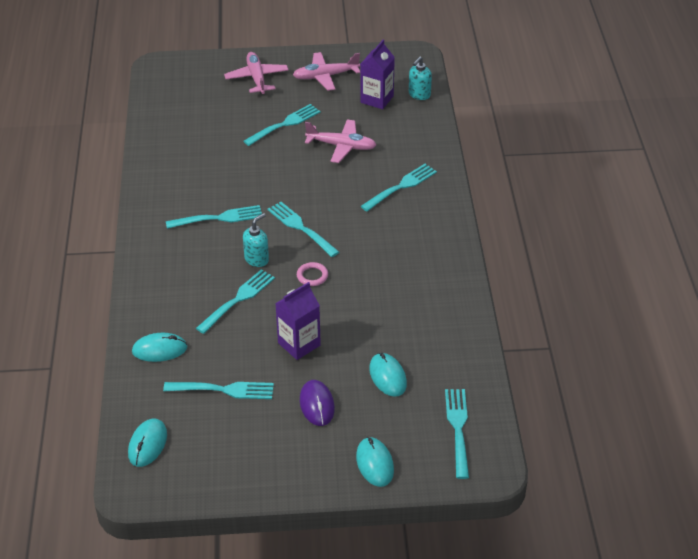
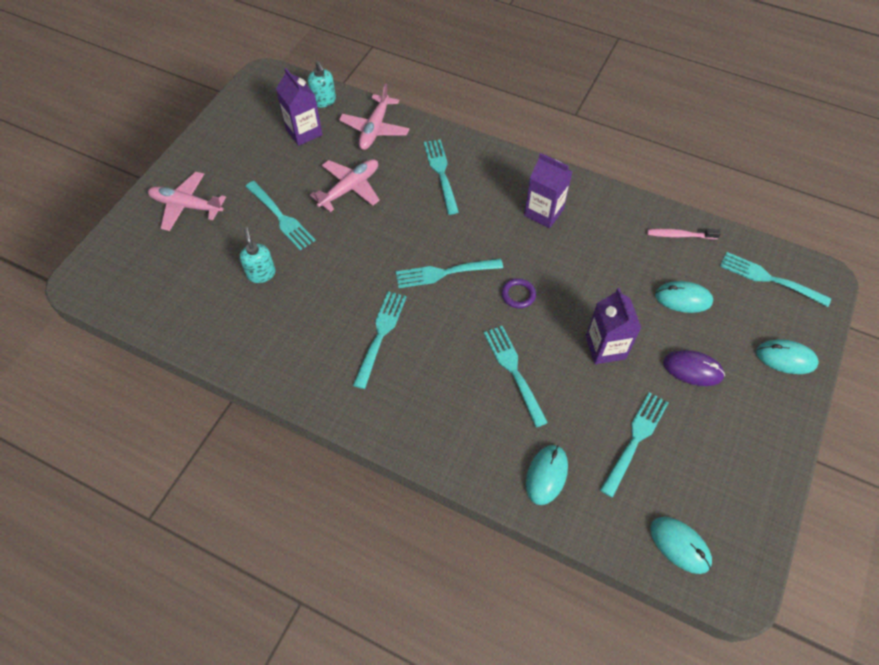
camera: 60 degrees left, 15 degrees up
turquoise soap dispenser [243,213,269,267] -> turquoise soap dispenser moved to [239,227,276,283]
turquoise fork [244,104,321,146] -> turquoise fork turned 150 degrees clockwise [245,181,316,250]
pink plane [293,52,360,91] -> pink plane moved to [339,83,409,150]
pink ring [297,262,328,286] -> purple ring [501,278,536,308]
none -> purple carton [524,153,573,228]
none -> pink toothbrush [647,229,721,239]

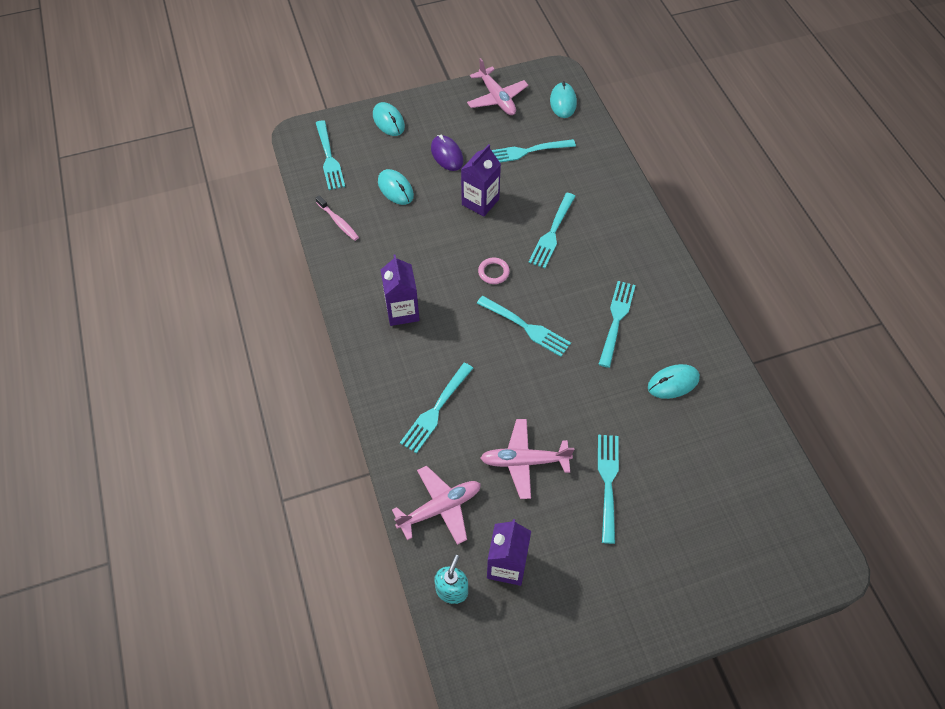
camera: 135 degrees left, 0 degrees up
pink plane [148,172,226,231] -> pink plane moved to [467,58,528,115]
turquoise soap dispenser [239,227,276,283] -> none
turquoise fork [353,291,407,389] -> turquoise fork turned 135 degrees clockwise [599,281,636,368]
purple ring [501,278,536,308] -> pink ring [478,258,510,284]
turquoise mouse [526,445,568,505] -> turquoise mouse moved to [648,364,700,399]

